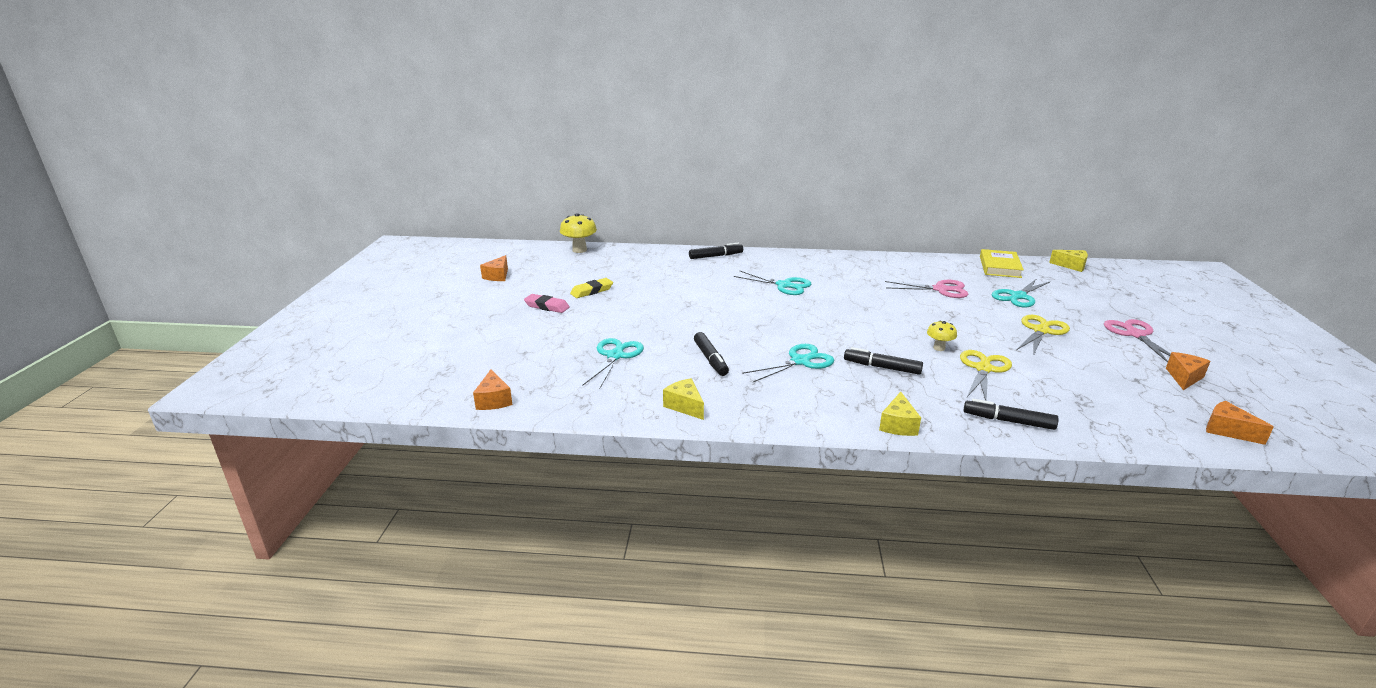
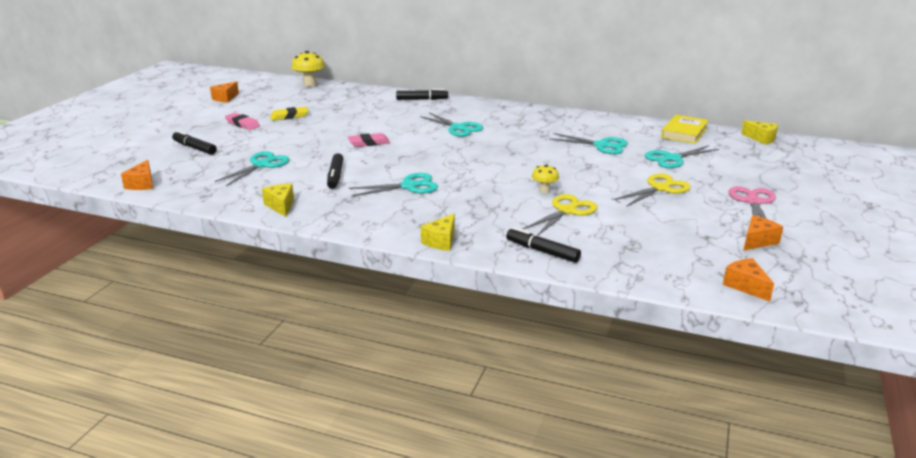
camera: 15 degrees right, 0 degrees up
black marker [844,347,923,375] -> black marker moved to [172,130,217,155]
pink scissors [885,280,969,298] -> turquoise scissors [549,133,628,154]
none -> pink eraser [348,133,390,147]

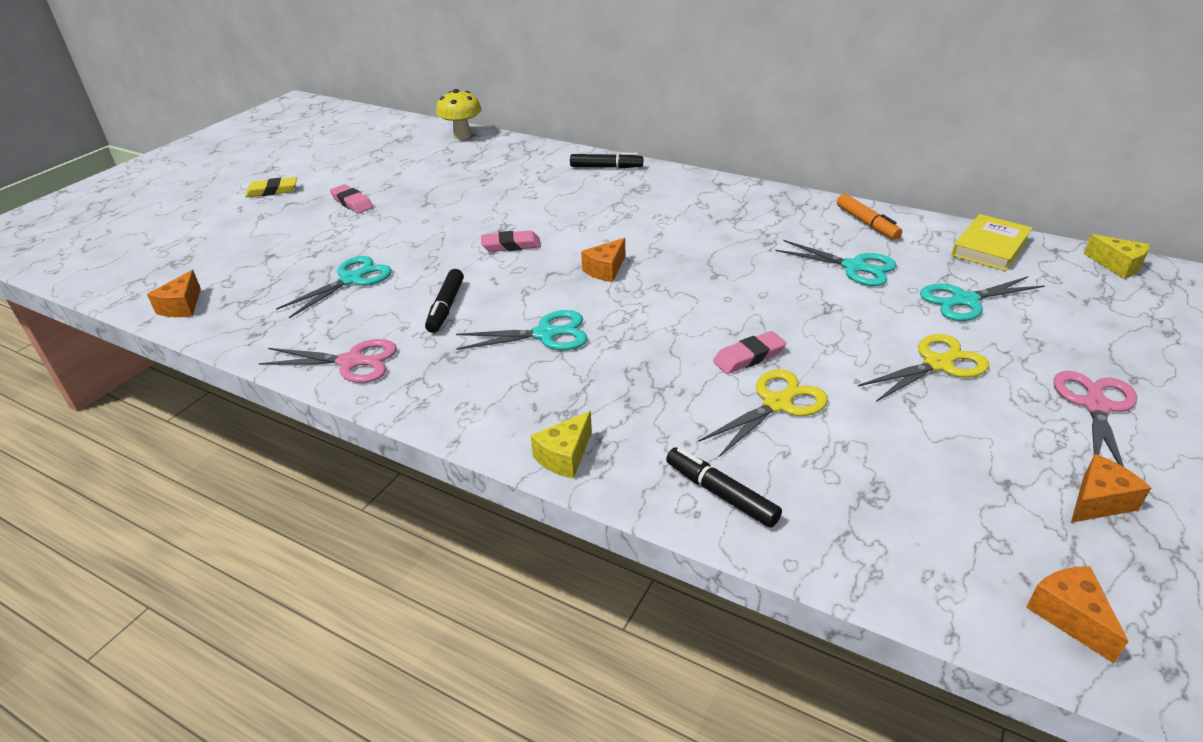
camera: 10 degrees right, 10 degrees up
black marker [172,130,217,155] -> none
orange cheese [210,81,239,103] -> orange cheese moved to [581,238,625,282]
yellow cheese [262,184,294,217] -> pink scissors [259,339,397,383]
yellow eraser [270,107,309,121] -> yellow eraser moved to [245,177,297,197]
turquoise scissors [420,112,483,137] -> none
yellow mushroom [532,165,559,193] -> pink eraser [713,331,786,374]
none -> orange marker [837,194,902,240]

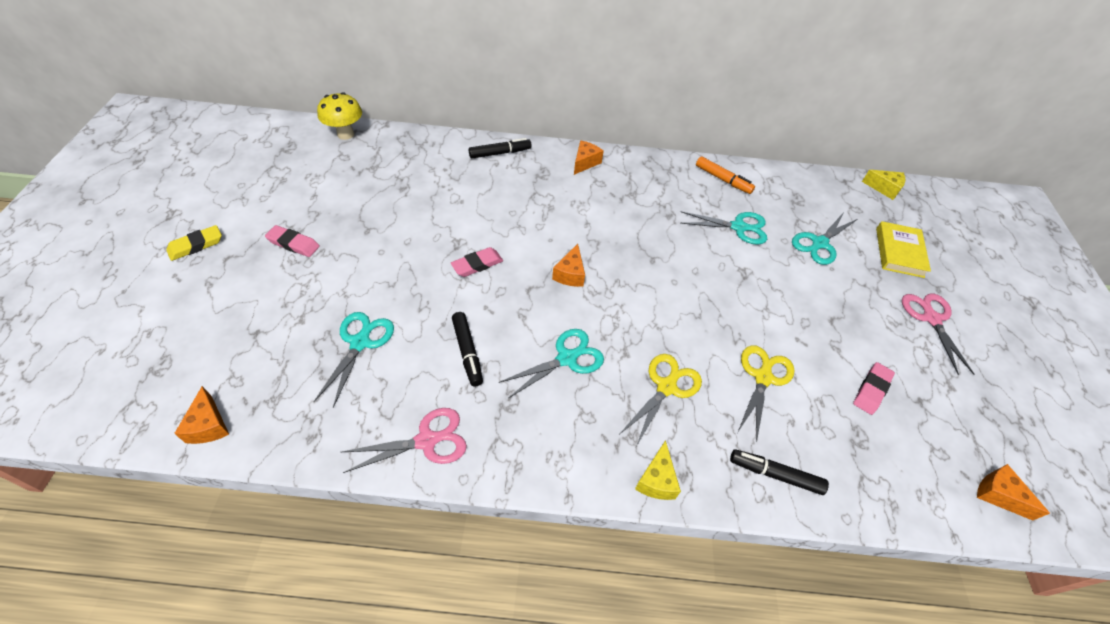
camera: 30 degrees left, 15 degrees up
pink eraser [713,331,786,374] -> pink eraser moved to [853,362,895,415]
yellow scissors [858,334,989,402] -> yellow scissors moved to [620,354,702,445]
yellow book [951,214,1032,271] -> yellow book moved to [876,221,931,278]
orange cheese [1071,454,1151,523] -> orange cheese moved to [574,140,604,175]

